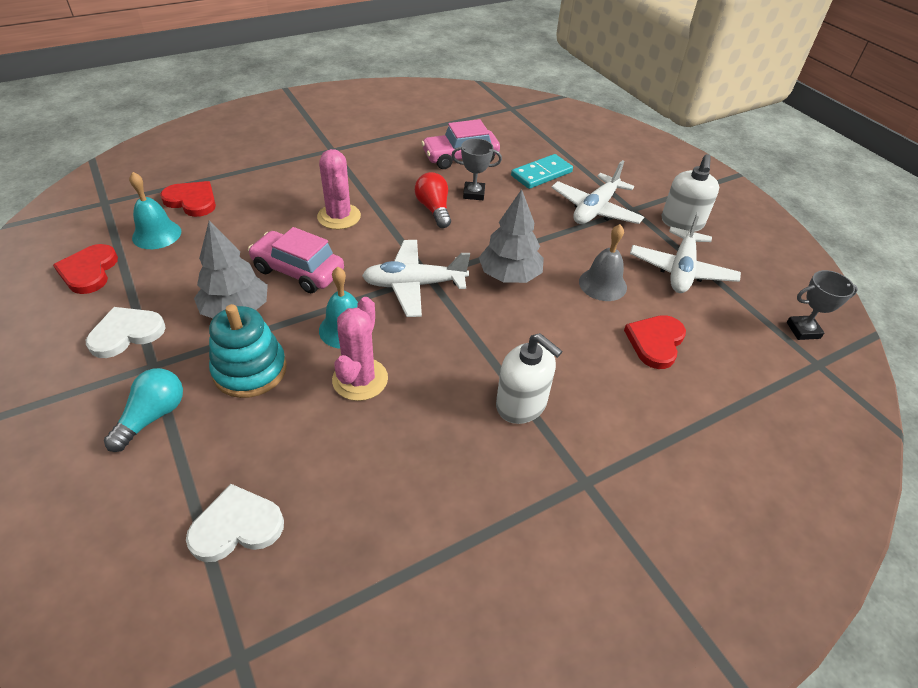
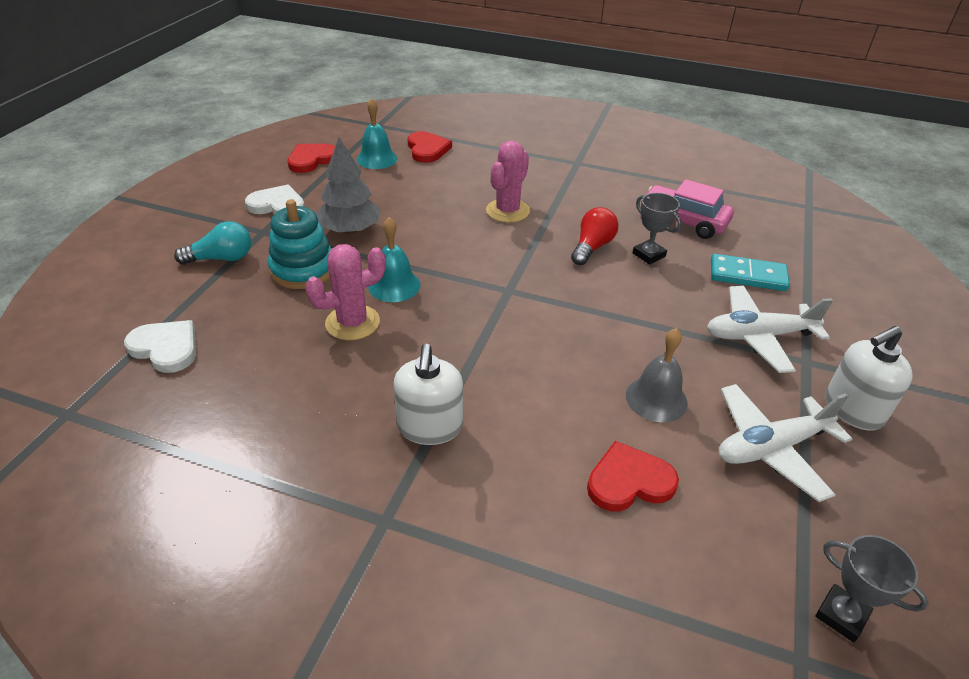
camera: 50 degrees right, 5 degrees down
pink car [248,227,344,293] -> none
white plane [362,240,470,317] -> none
grey tree [479,189,544,283] -> none

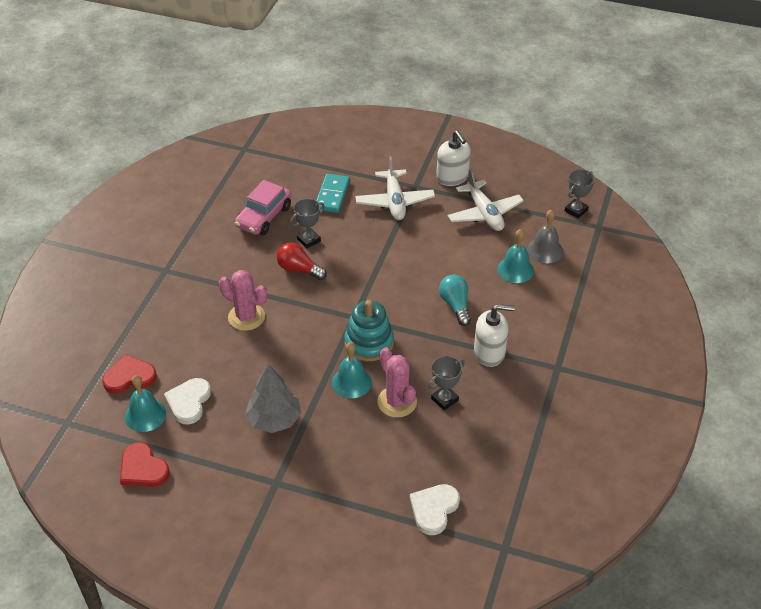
camera: 90 degrees left, 5 degrees up
turquoise light bulb [174,221,251,265] -> turquoise light bulb moved to [439,275,471,326]
white heart [245,184,305,214] -> white heart moved to [164,378,211,424]
turquoise stacking toy [268,199,332,289] -> turquoise stacking toy moved to [344,300,394,361]
red heart [587,441,679,511] -> turquoise bell [497,229,534,283]
grey bell [626,328,688,423] -> grey bell moved to [527,209,563,263]
none -> grey trophy [428,356,465,410]

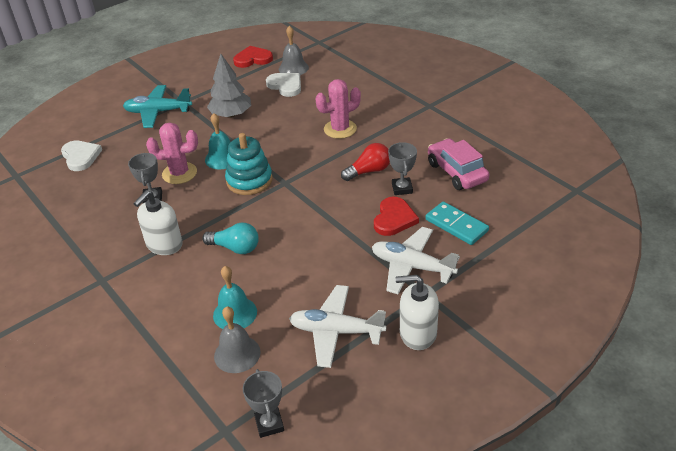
camera: 125 degrees right, 5 degrees down
red heart [102,354,157,394] -> red heart moved to [374,197,419,236]
turquoise bell [125,375,166,432] -> grey bell [279,26,309,75]
none -> turquoise plane [123,85,192,128]

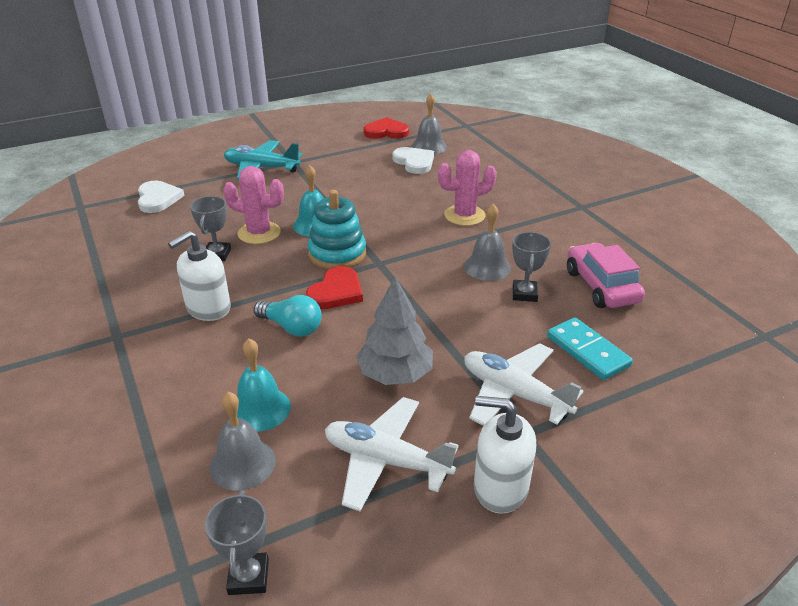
camera: 10 degrees right, 5 degrees down
grey tree [207,54,251,118] -> grey tree moved to [356,277,433,385]
red light bulb [341,143,390,181] -> grey bell [464,204,511,281]
red heart [374,197,419,236] -> red heart moved to [306,266,363,309]

